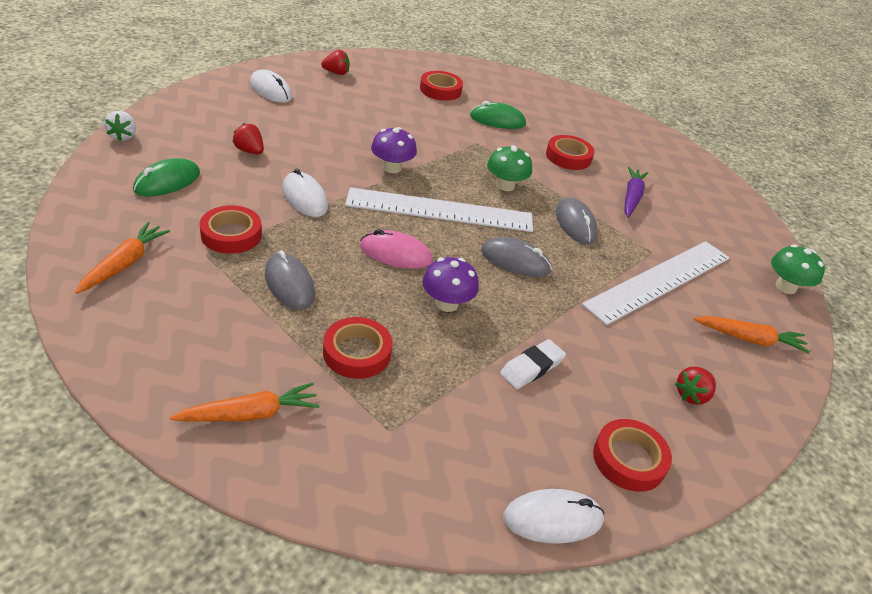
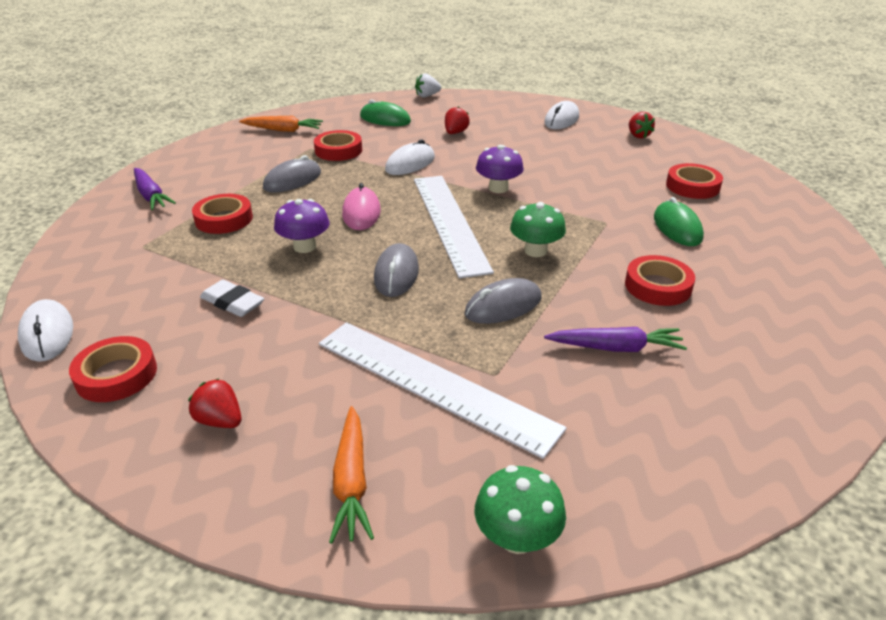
camera: 80 degrees right, 5 degrees down
orange carrot [170,383,320,422] -> purple carrot [134,168,176,210]

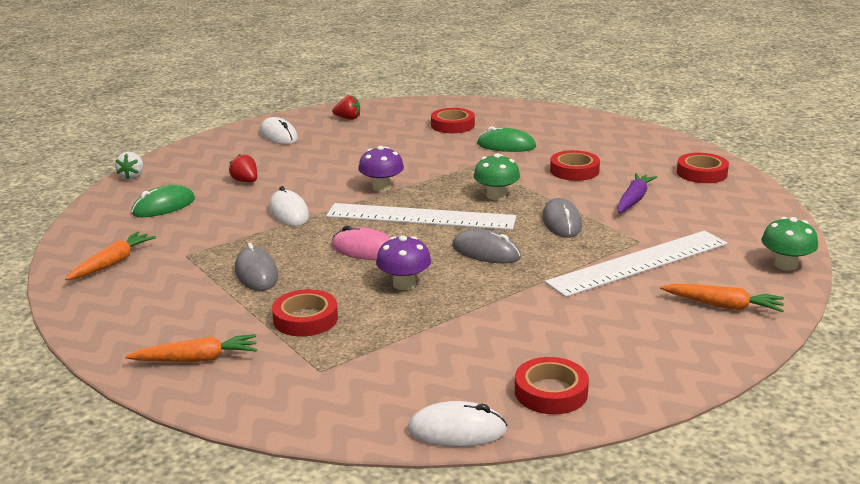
camera: 65 degrees left, 10 degrees down
purple carrot [134,168,176,210] -> orange carrot [125,334,257,362]
red strawberry [188,378,242,428] -> none
white eraser [200,280,264,317] -> none
red tape [314,130,362,161] -> red tape moved to [677,153,729,183]

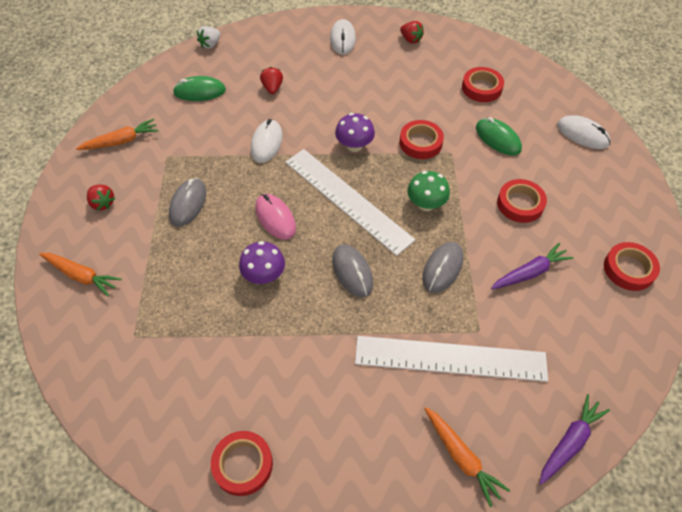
camera: 35 degrees right, 30 degrees up
red tape [272,289,338,337] -> red tape moved to [400,120,444,159]
white mouse [407,401,508,447] -> white mouse moved to [557,115,610,149]
green mushroom [762,217,818,271] -> purple carrot [540,394,610,485]
none -> red strawberry [87,184,115,210]

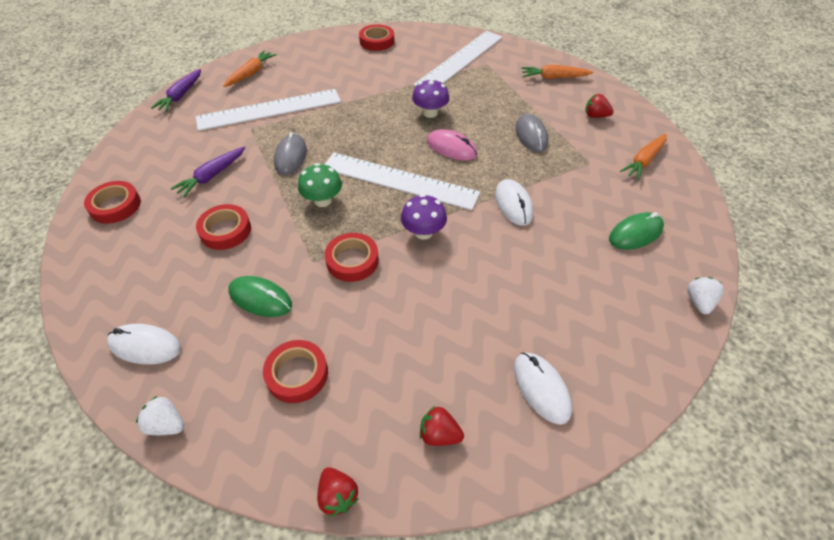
camera: 155 degrees right, 5 degrees down
red strawberry [260,67,283,94] -> red strawberry moved to [317,467,359,517]
grey mouse [332,244,373,297] -> none
orange carrot [424,407,510,507] -> orange carrot turned 90 degrees clockwise [223,50,277,87]
none -> white strawberry [136,396,184,435]
none -> white ruler [413,31,503,86]

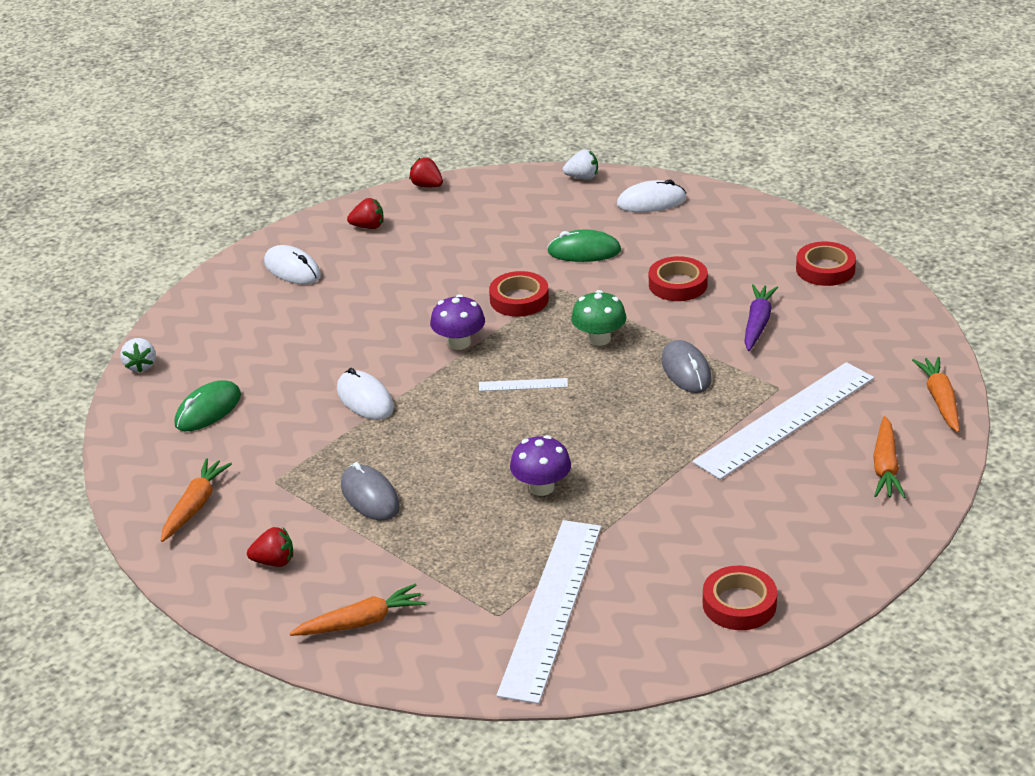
camera: 160 degrees right, 15 degrees down
purple carrot [151,69,201,112] -> orange carrot [912,357,960,432]
red tape [263,340,328,403] -> none
white ruler [324,152,480,210] -> white ruler [479,378,568,391], size x0.40
pink mouse [427,129,478,161] -> none

